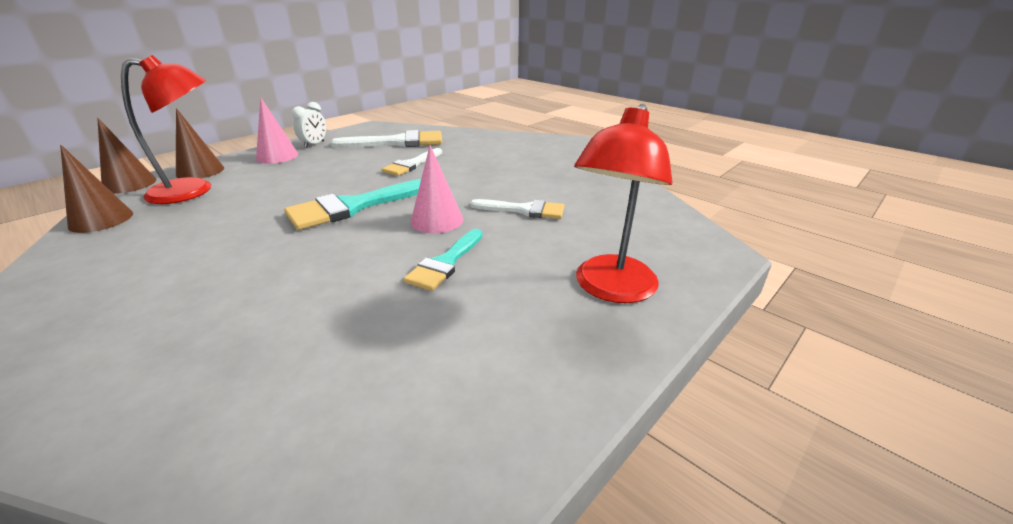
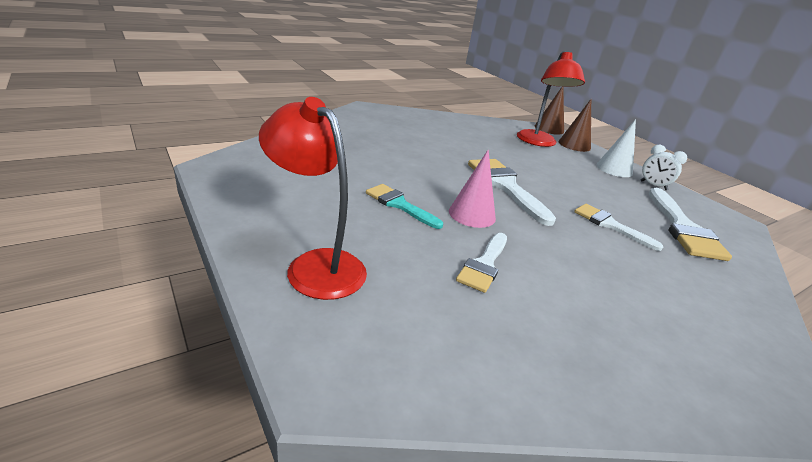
camera: 100 degrees right, 0 degrees up
brown cone [60,145,133,233] -> none
pink cone [256,97,298,164] -> white cone [596,119,636,177]
turquoise brush [284,179,421,230] -> white brush [468,159,556,226]

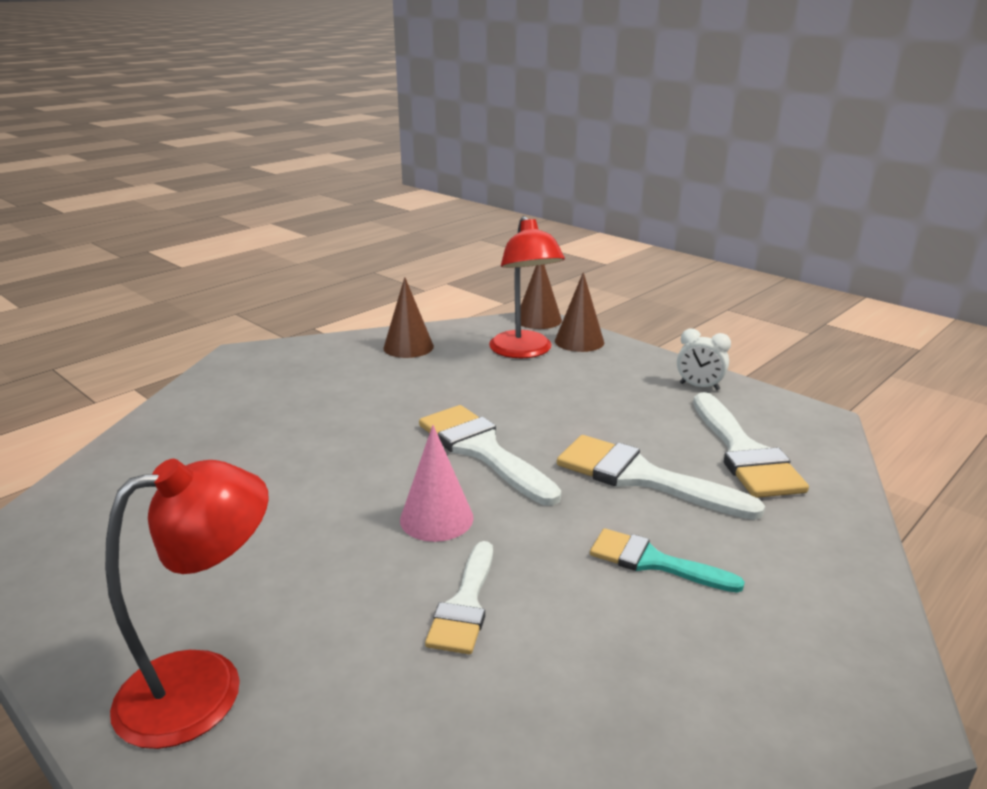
camera: 10 degrees left, 5 degrees down
red lamp [259,97,367,300] -> red lamp turned 120 degrees clockwise [105,459,269,749]
turquoise brush [366,184,443,229] -> turquoise brush moved to [590,528,745,593]
white brush [574,204,664,251] -> white brush [557,435,765,520], size x1.59
white cone [596,119,636,177] -> none
none -> brown cone [383,277,434,358]

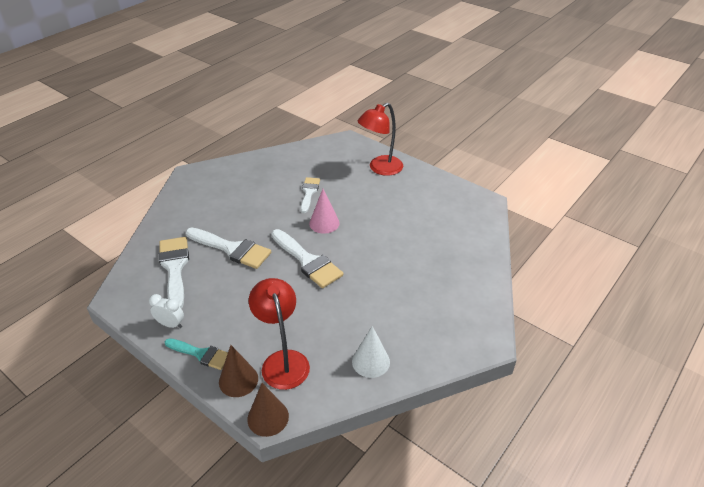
camera: 175 degrees right, 15 degrees up
brown cone [383,277,434,358] -> white cone [352,326,390,378]
turquoise brush [590,528,745,593] -> turquoise brush moved to [165,338,228,370]

